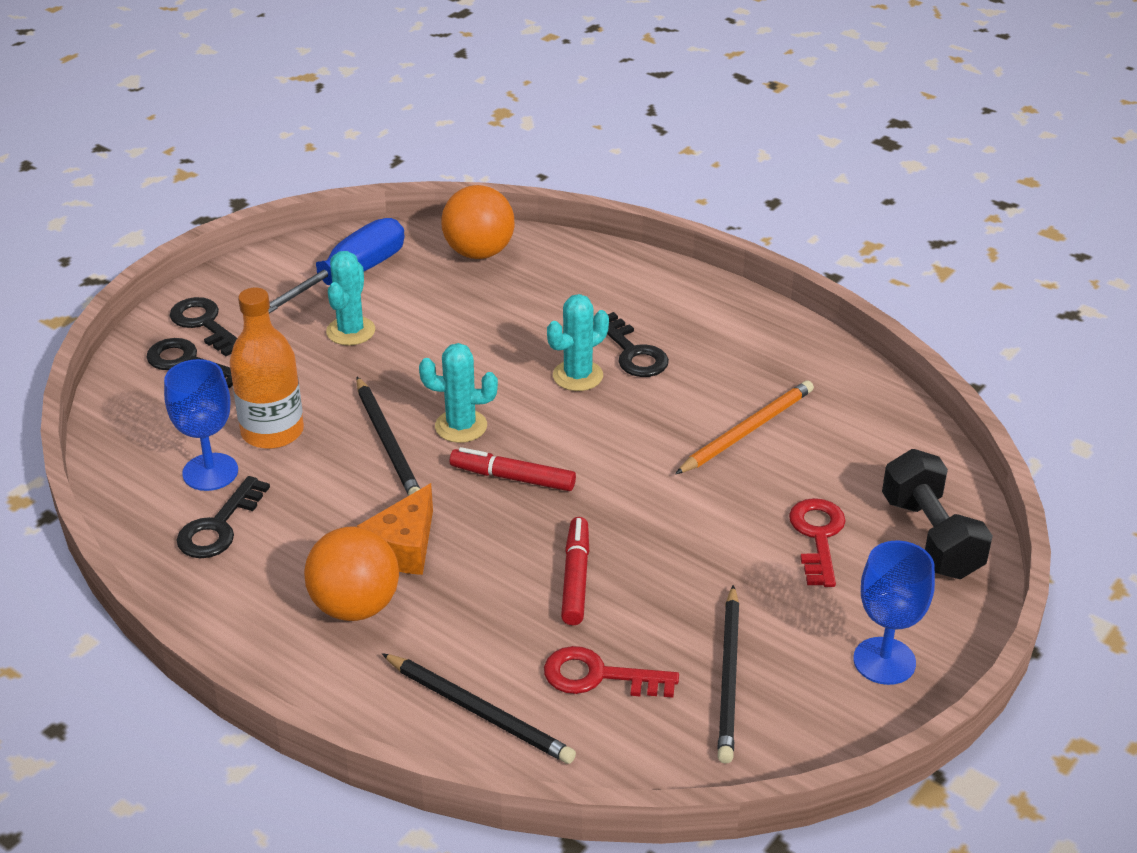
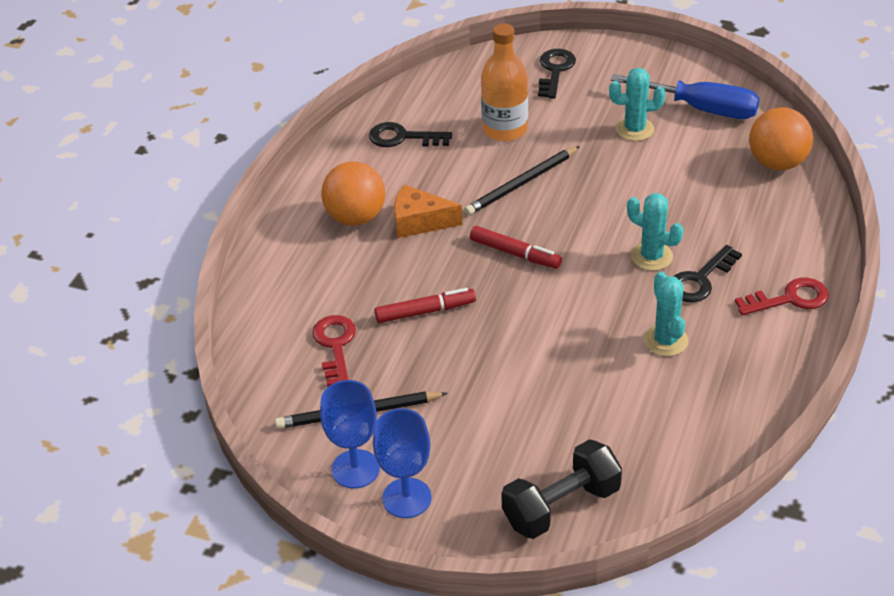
camera: 75 degrees right, 5 degrees up
blue goblet [164,359,238,491] -> blue goblet moved to [320,380,380,488]
black key [170,297,237,356] -> none
black pencil [382,653,576,764] -> none
turquoise cactus [419,343,498,443] -> turquoise cactus moved to [644,271,688,356]
red marker [450,447,576,491] -> red marker turned 120 degrees clockwise [470,226,562,269]
orange pencil [675,380,814,474] -> none
red key [789,498,846,587] -> red key moved to [735,278,829,315]

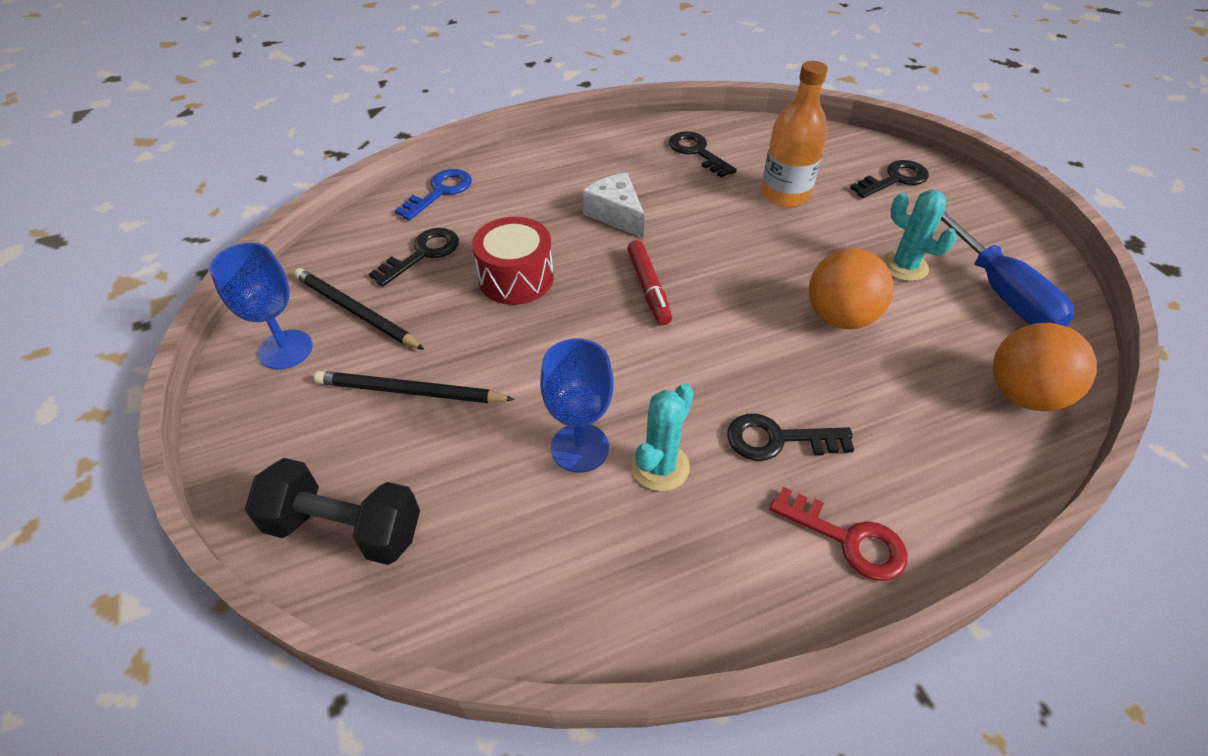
camera: 45 degrees right, 5 degrees up
red key [312,315,356,387] -> black key [369,228,459,287]
orange ball [321,162,385,226] -> orange ball moved to [809,248,894,329]
blue goblet [373,408,431,518] -> blue goblet moved to [540,338,613,473]
red marker [375,288,476,323] -> red drum [472,217,554,305]
orange cheese [394,185,462,238] -> white cheese [583,172,645,238]
black pencil [464,146,580,215] -> black pencil moved to [314,371,515,403]
turquoise cactus [627,193,683,271] -> none
none -> blue key [395,169,472,221]

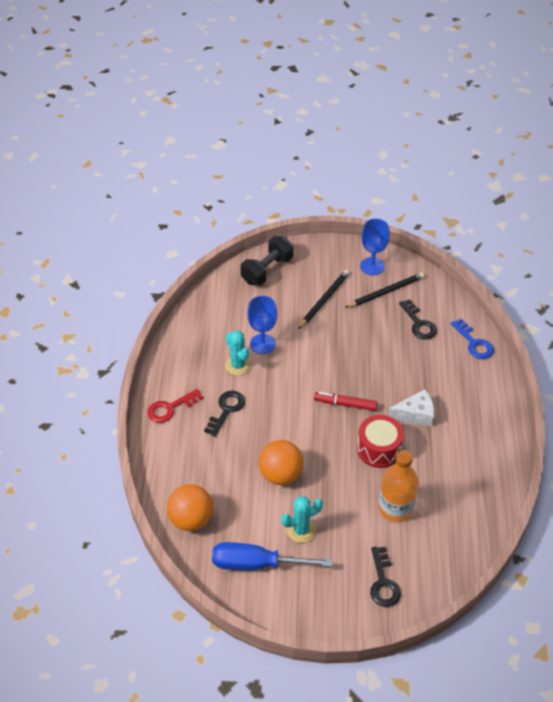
camera: 115 degrees right, 0 degrees up
red drum [472,217,554,305] -> red drum moved to [357,415,404,468]
black key [669,131,737,178] -> none

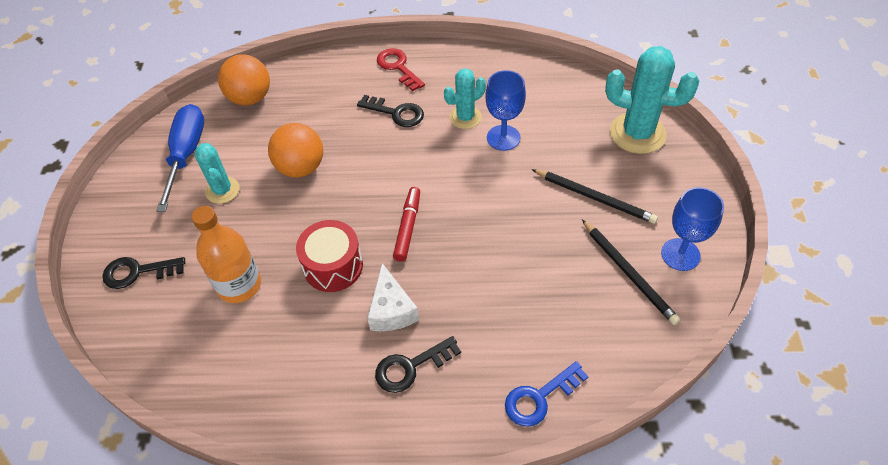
camera: 90 degrees right, 5 degrees up
black dumbbell [241,236,293,286] -> turquoise cactus [605,46,699,154]
black key [399,299,437,339] -> black key moved to [375,336,461,393]

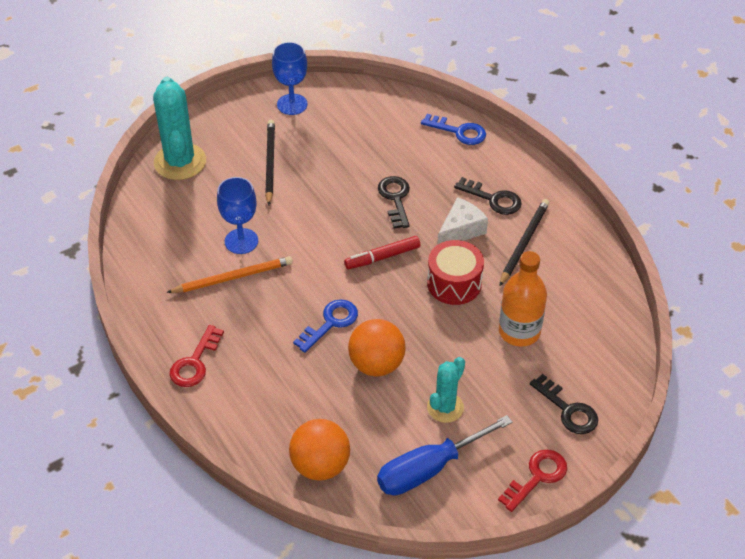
camera: 125 degrees left, 5 degrees down
black key [357,95,424,127] -> black key moved to [378,176,410,228]
turquoise cactus [444,68,486,129] -> orange pencil [166,256,293,293]
black pencil [582,219,680,325] -> black pencil moved to [499,199,549,286]
none -> blue key [293,299,358,353]
none -> red key [498,450,567,512]

